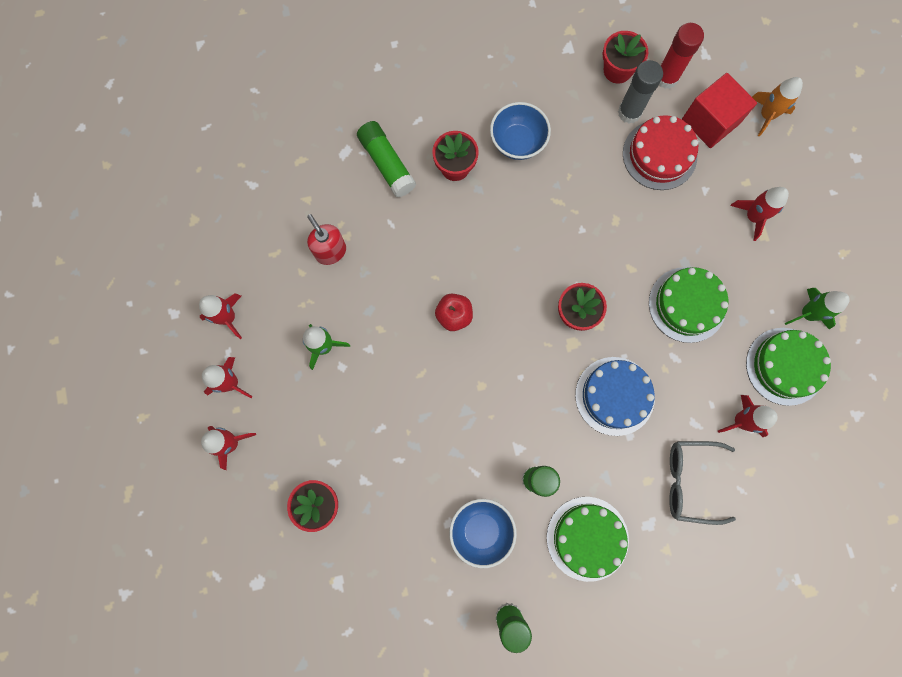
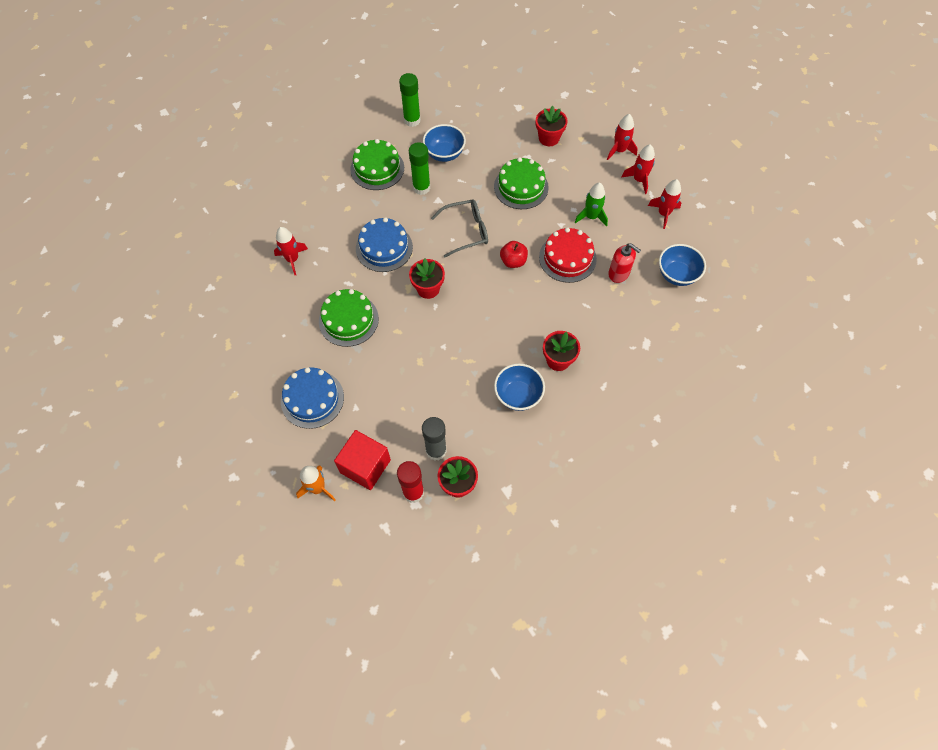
camera: 160 degrees right, 15 degrees down
green glue stick [357,121,416,197] -> none
red cake [623,115,698,190] -> red cake moved to [539,227,597,283]
grey glasses [669,441,736,525] -> grey glasses moved to [431,200,488,257]
red rocket [730,187,789,241] -> blue cake [281,367,344,429]
green cake [746,328,831,406] -> green cake moved to [494,157,549,209]
green rocket [785,288,850,329] -> none
none -> blue bowl [659,244,706,286]

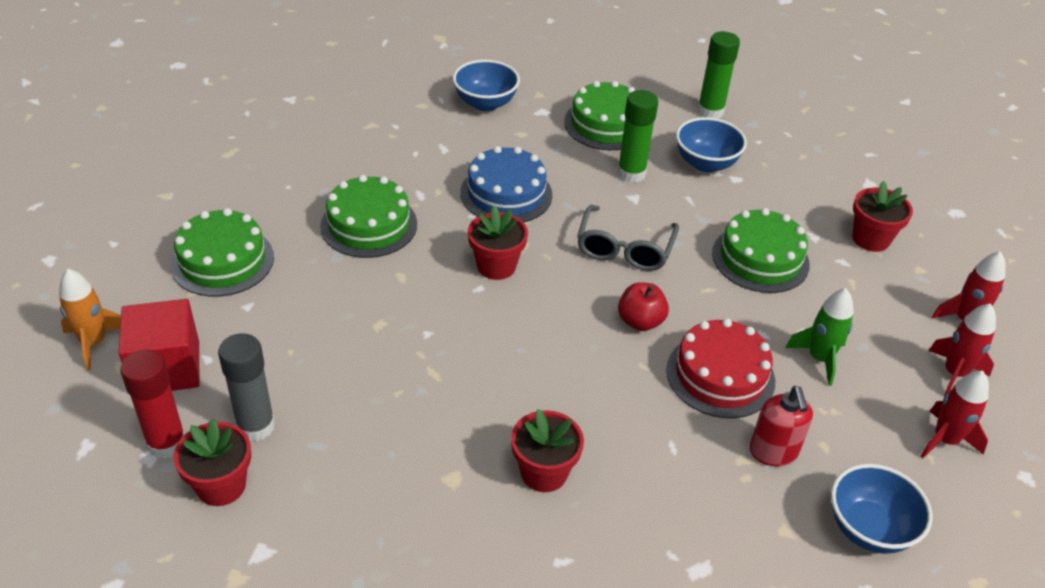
camera: 45 degrees right, 20 degrees down
red rocket [274,227,308,275] -> none
blue cake [281,367,344,429] -> green cake [171,208,274,297]
grey glasses [431,200,488,257] -> grey glasses turned 75 degrees clockwise [577,205,679,271]
blue bowl [494,363,545,411] -> blue bowl moved to [453,60,520,111]

